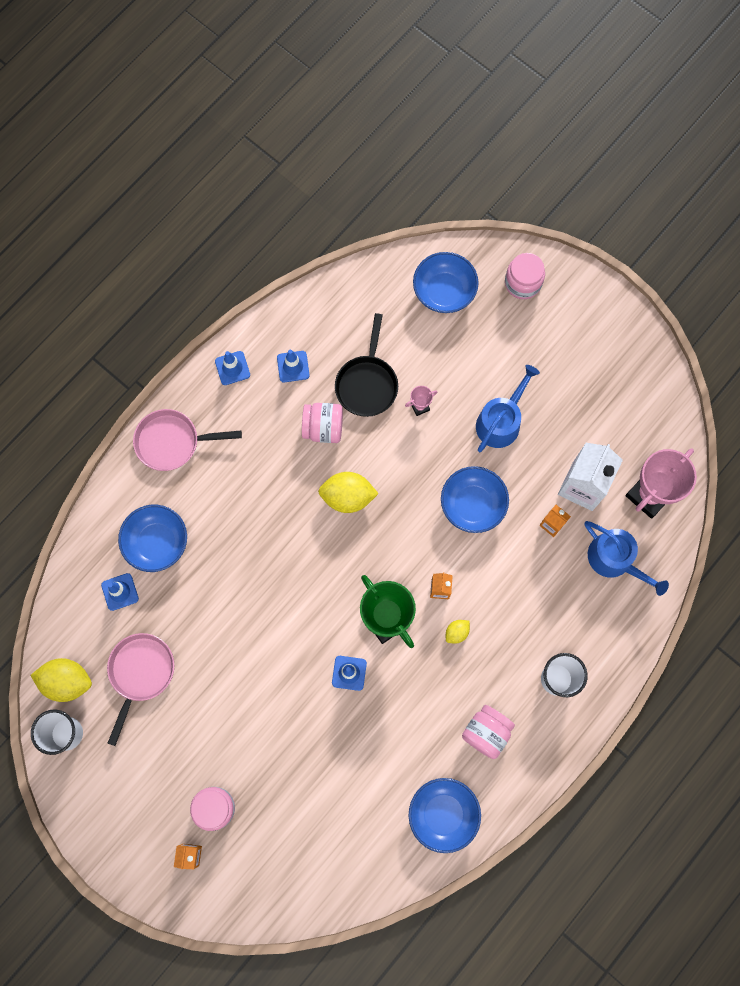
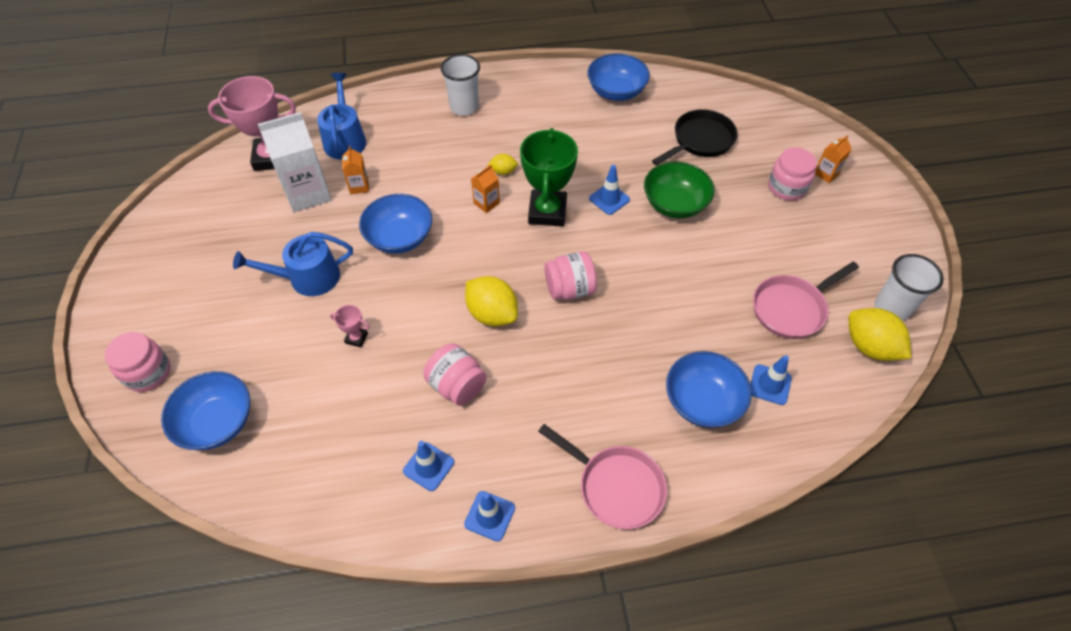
camera: 140 degrees left, 20 degrees down
black pan [335,313,398,417] -> black pan moved to [652,109,738,166]
pink jar [462,705,515,759] -> pink jar moved to [544,251,597,300]
none -> green bowl [644,161,715,218]

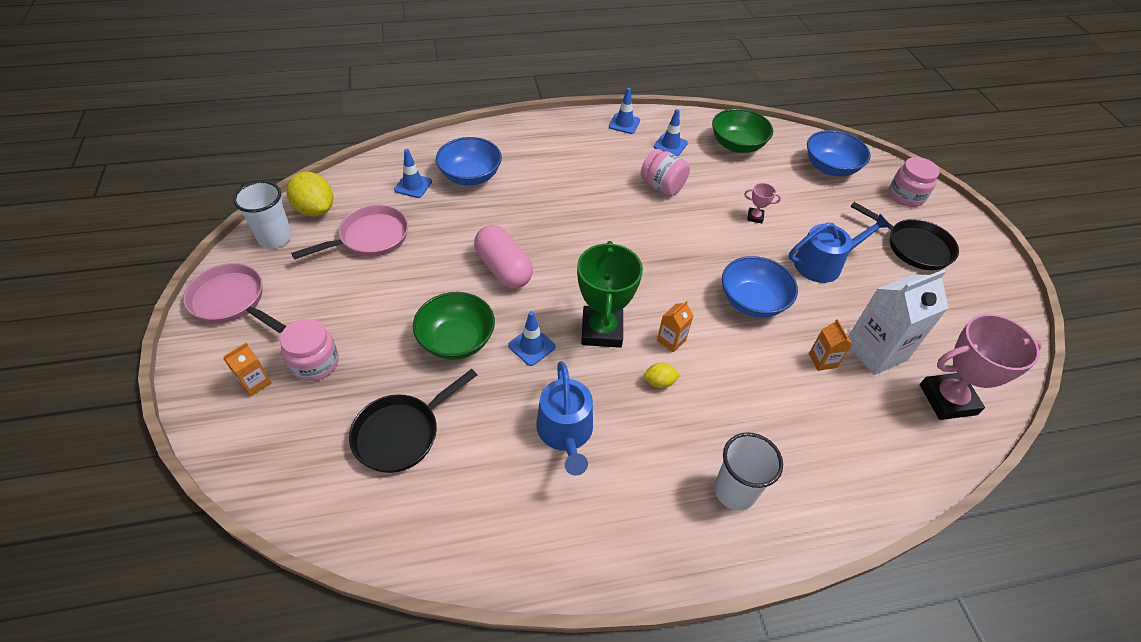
camera: 175 degrees right, 5 degrees down
blue watering can [317,73,366,159] -> blue watering can moved to [536,361,593,476]
yellow lemon [465,276,518,326] -> none
pink pan [538,424,667,529] -> pink pan moved to [183,263,286,333]
pink jar [544,251,597,300] -> none
blue bowl [587,53,650,101] -> none
none -> pink capsule [474,225,533,289]
none -> green bowl [712,109,773,153]
none -> black pan [850,202,959,270]

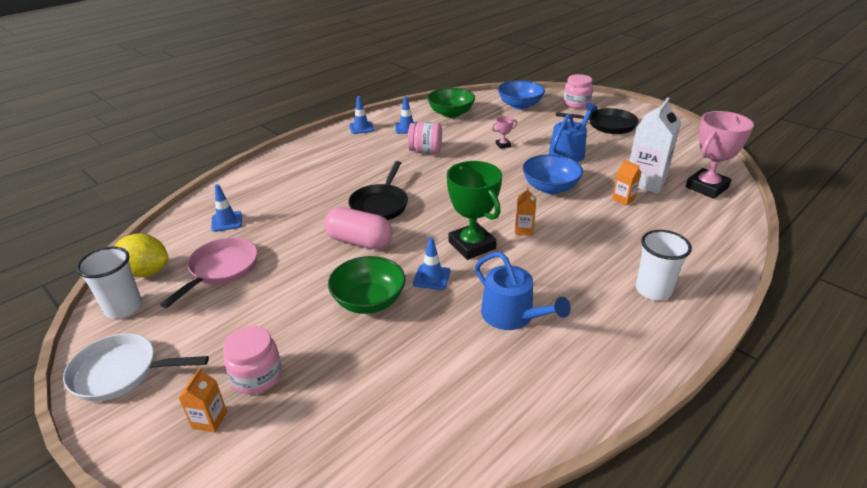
camera: 30 degrees left, 15 degrees down
pink pan [183,263,286,333] -> white pan [63,333,209,402]
black pan [349,369,477,473] -> black pan moved to [348,161,408,220]
blue bowl [436,137,502,186] -> none
yellow lemon [644,363,681,388] -> none

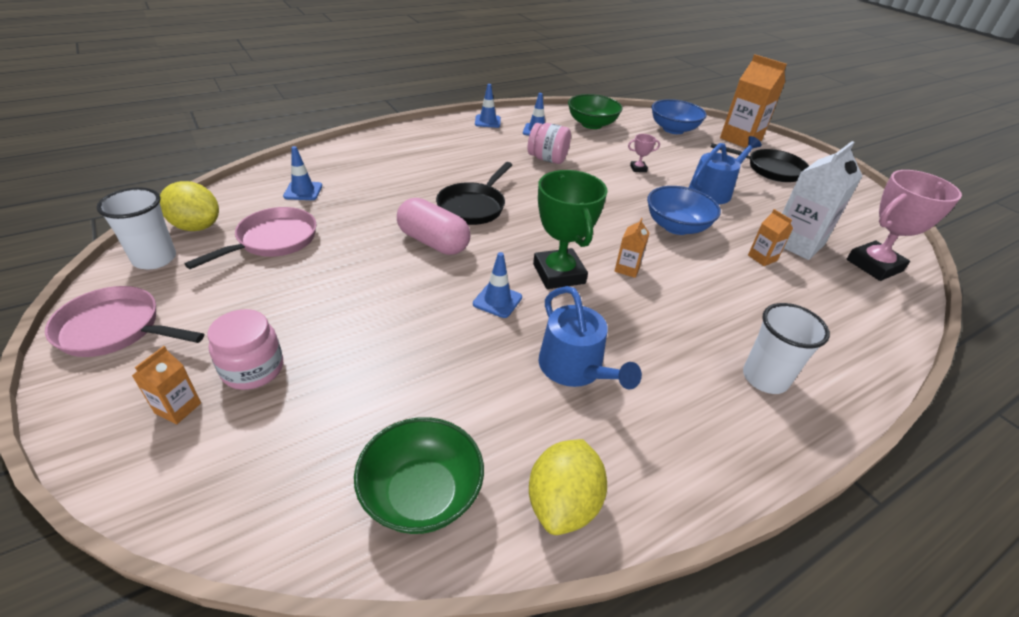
camera: 10 degrees right, 5 degrees up
white pan [63,333,209,402] -> pink pan [45,286,204,357]
green bowl [328,256,406,314] -> green bowl moved to [354,417,484,534]
pink jar [563,74,593,109] -> orange carton [720,54,787,148]
none -> yellow lemon [529,439,607,535]

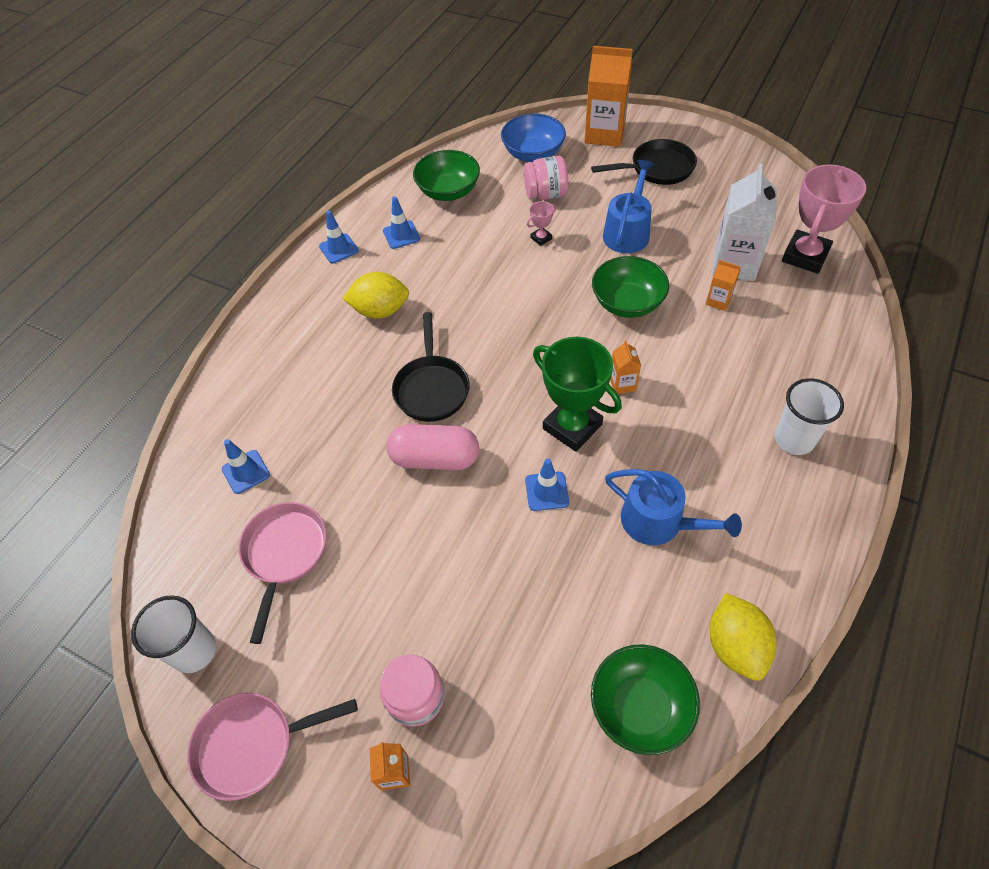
camera: 25 degrees left, 15 degrees up
yellow lemon [160,181,219,231] -> yellow lemon moved to [342,272,409,319]
pink jar [528,123,571,164] -> pink jar moved to [524,156,568,200]
blue bowl [647,186,721,235] -> green bowl [592,256,669,318]

